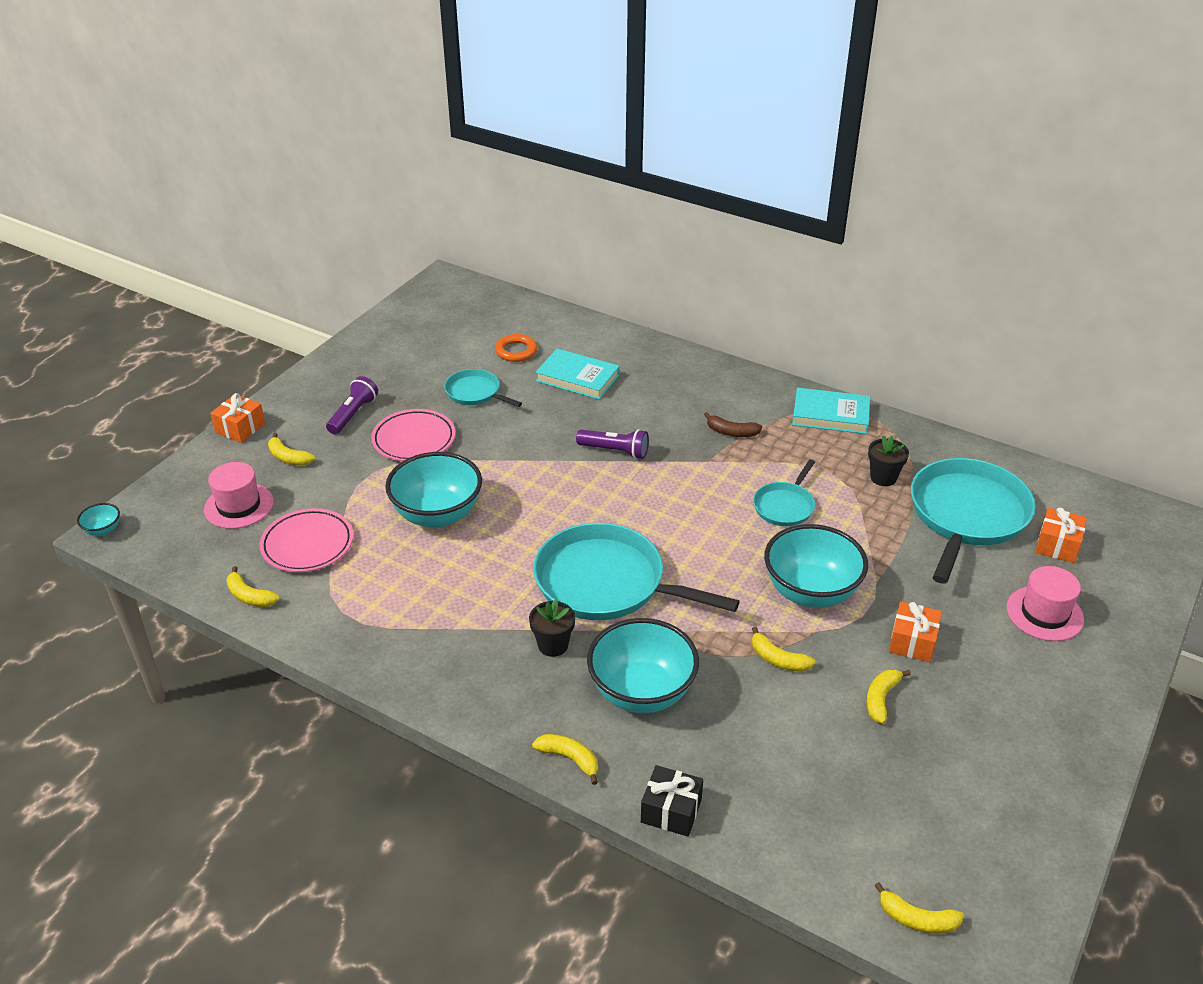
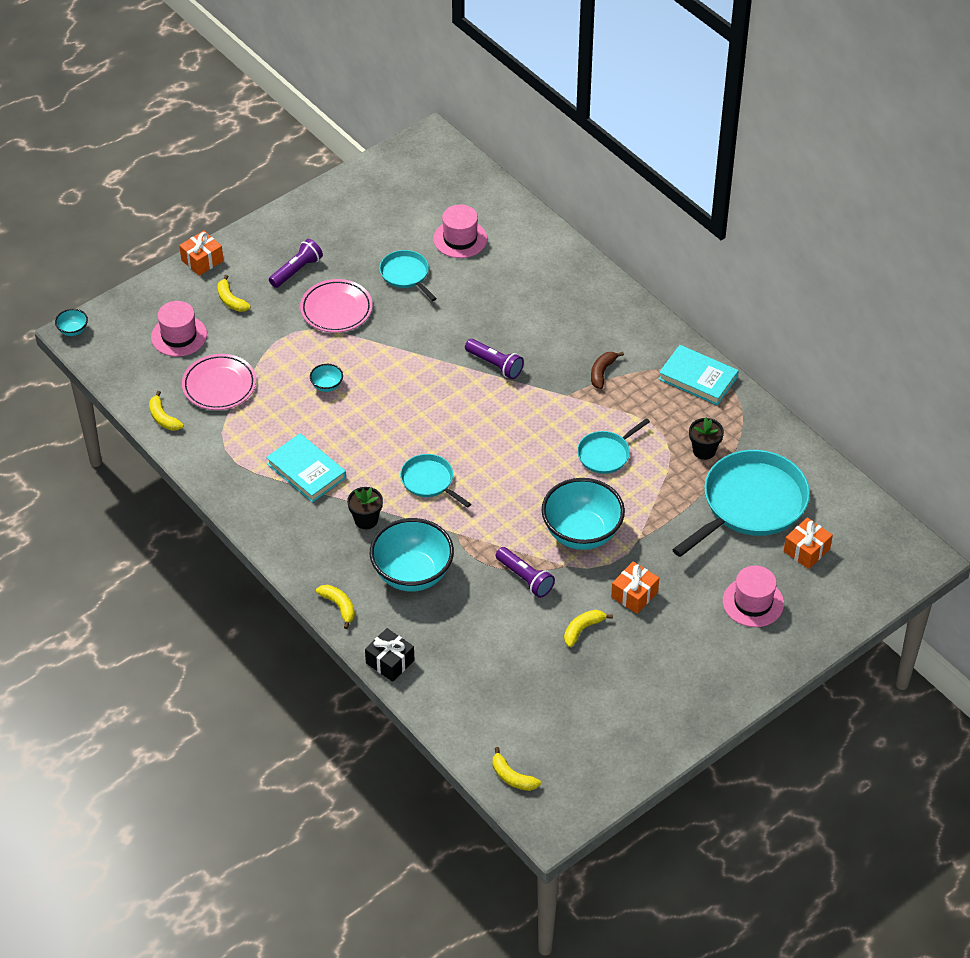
camera: 20 degrees right, 10 degrees up
turquoise bowl [385,452,482,528] -> turquoise bowl [310,364,343,392], size x0.43
orange ring [495,334,537,362] -> pink hat [433,204,487,258]
turquoise pan [533,523,740,620] -> turquoise pan [400,454,471,508], size x0.51
turquoise book [536,348,620,400] -> turquoise book moved to [266,433,346,503]
brown banana [704,412,762,437] -> brown banana turned 75 degrees clockwise [591,352,624,389]
yellow banana [752,627,815,672] -> purple flashlight [495,547,555,598]

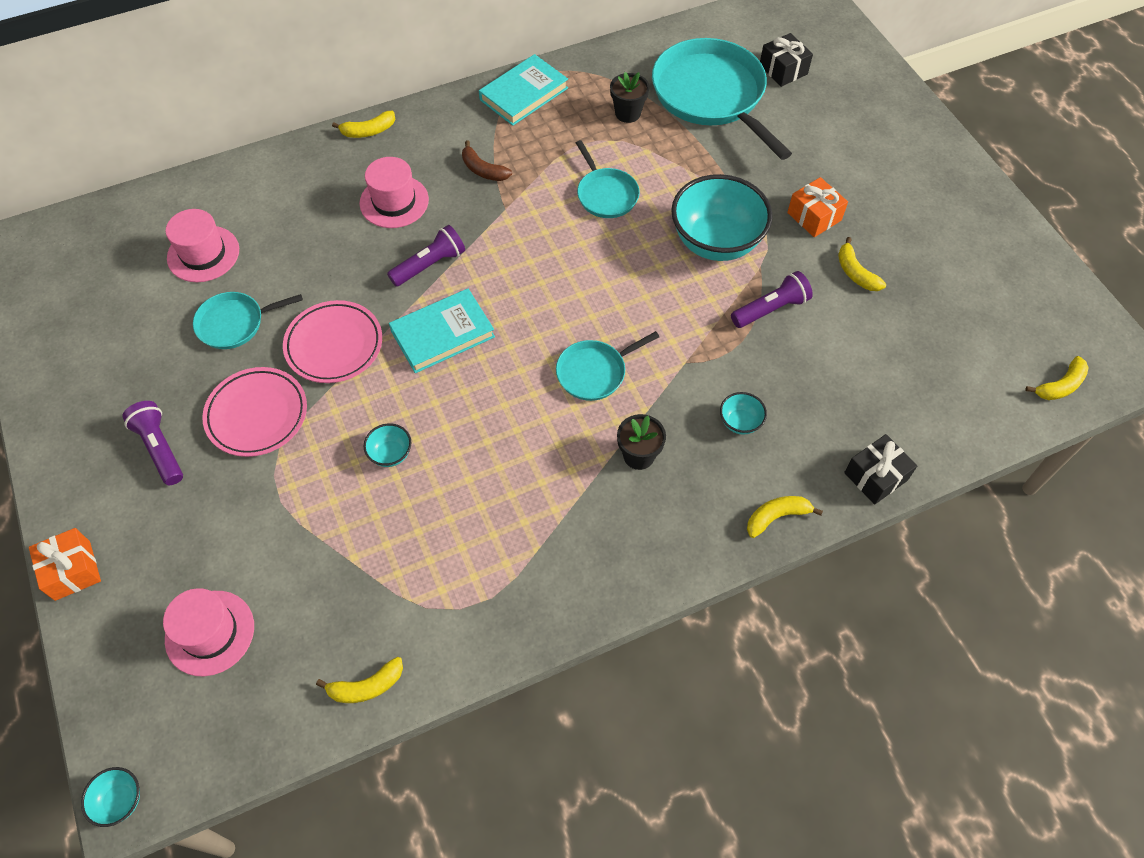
camera: 75 degrees left, 10 degrees up
pink plate [182,354,256,410] -> pink plate moved to [283,300,382,383]
yellow banana [217,275,251,312] -> yellow banana moved to [332,111,395,138]
turquoise book [266,433,346,503] -> turquoise book moved to [389,289,495,373]
turquoise bowl [370,518,454,592] -> turquoise bowl [720,392,767,435], size x0.43
pink hat [723,565,784,627] -> pink hat moved to [359,157,429,228]
orange gift [784,518,833,569] -> black gift [760,33,813,87]

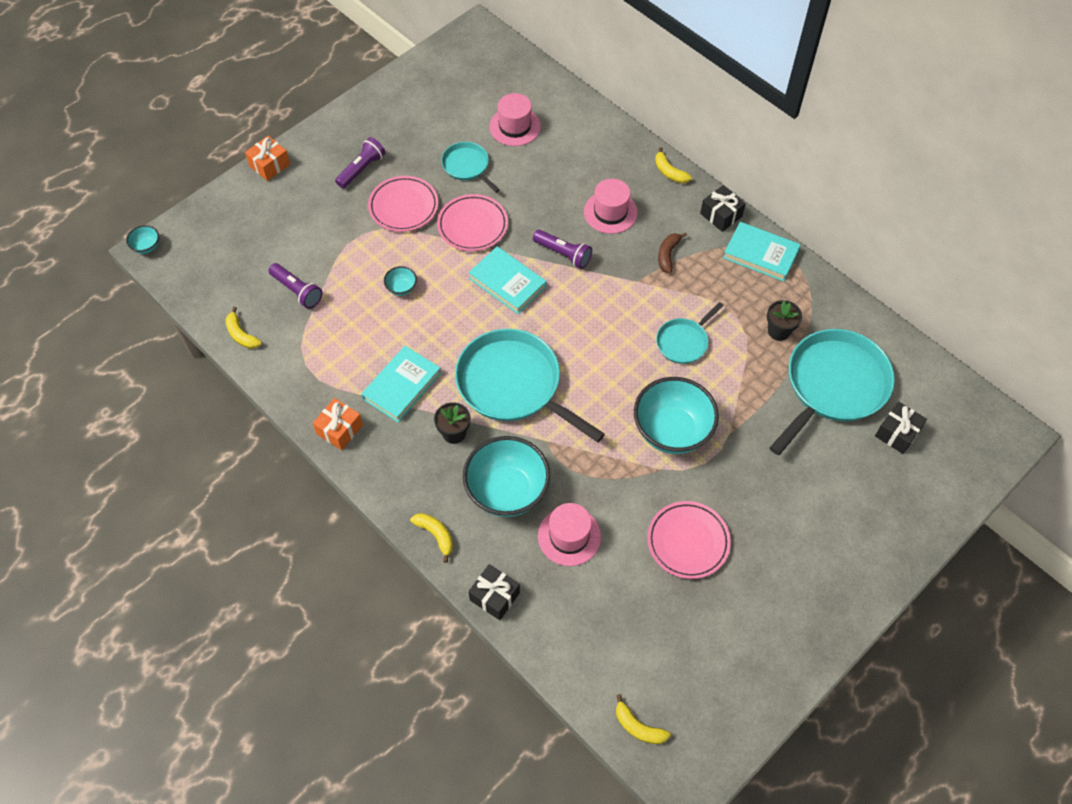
camera: 70 degrees right, 0 degrees up
pink hat [163,588,254,676] -> pink hat moved to [538,503,601,566]
turquoise pan [556,331,659,401] -> turquoise pan [455,329,605,442], size x1.96
turquoise bowl [720,392,767,435] -> turquoise bowl [463,436,550,517], size x2.35
purple flashlight [731,271,813,328] -> purple flashlight moved to [269,263,322,309]
orange gift [787,177,848,237] -> orange gift moved to [313,398,363,450]
yellow banana [838,237,886,291] -> pink plate [647,501,731,579]
none -> turquoise book [361,346,441,422]
none -> black gift [700,185,746,232]

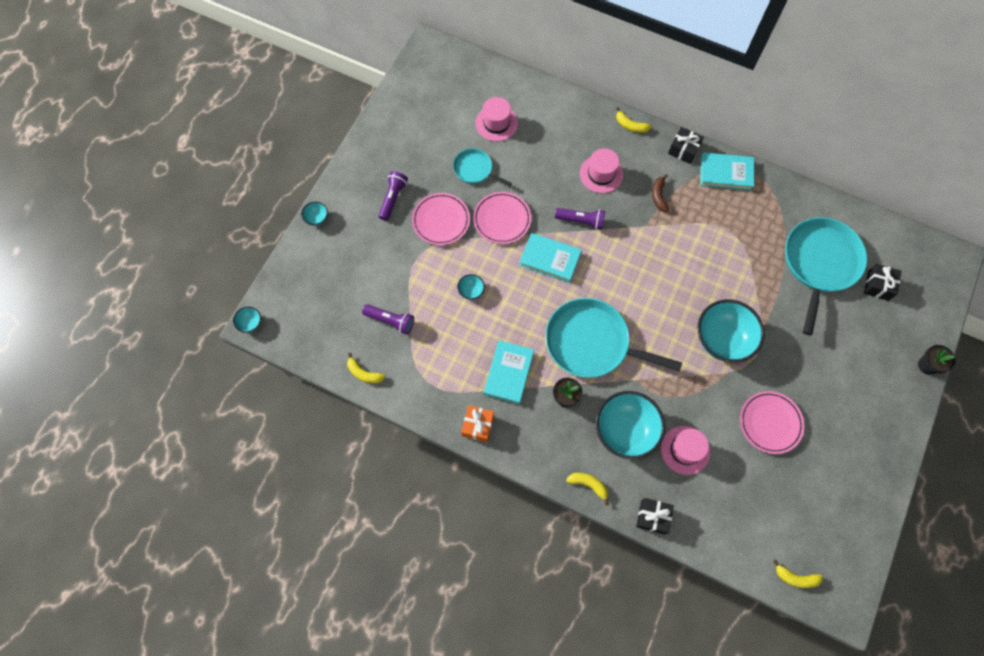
camera: 20 degrees left, 10 degrees up
orange gift [245,136,290,181] -> turquoise bowl [301,202,328,226]
turquoise pan [656,302,724,364] -> none
black flower pot [767,300,802,341] -> black flower pot moved to [918,345,956,375]

